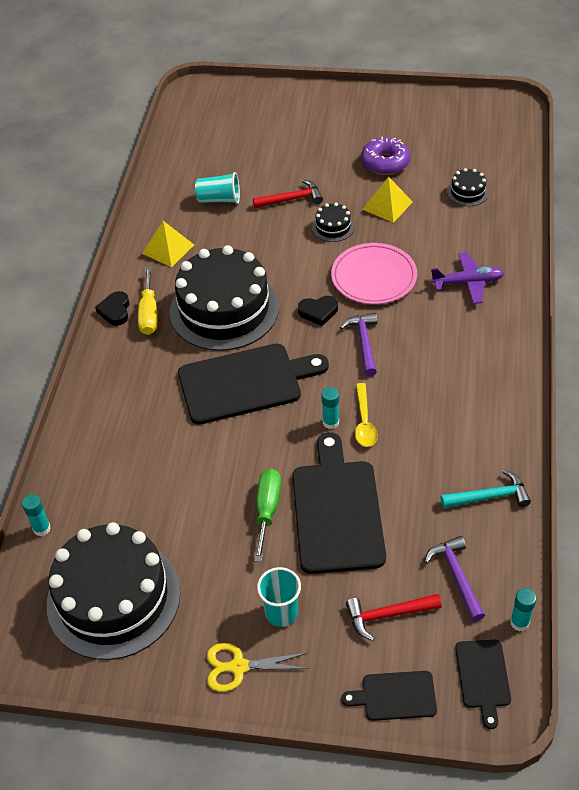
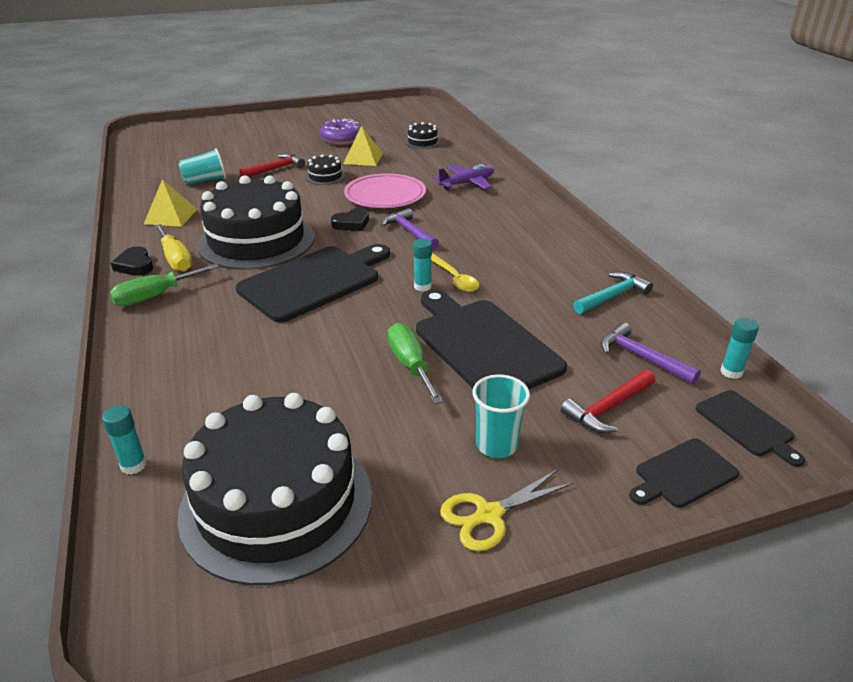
camera: 30 degrees left, 15 degrees down
none -> green screwdriver [110,264,219,306]

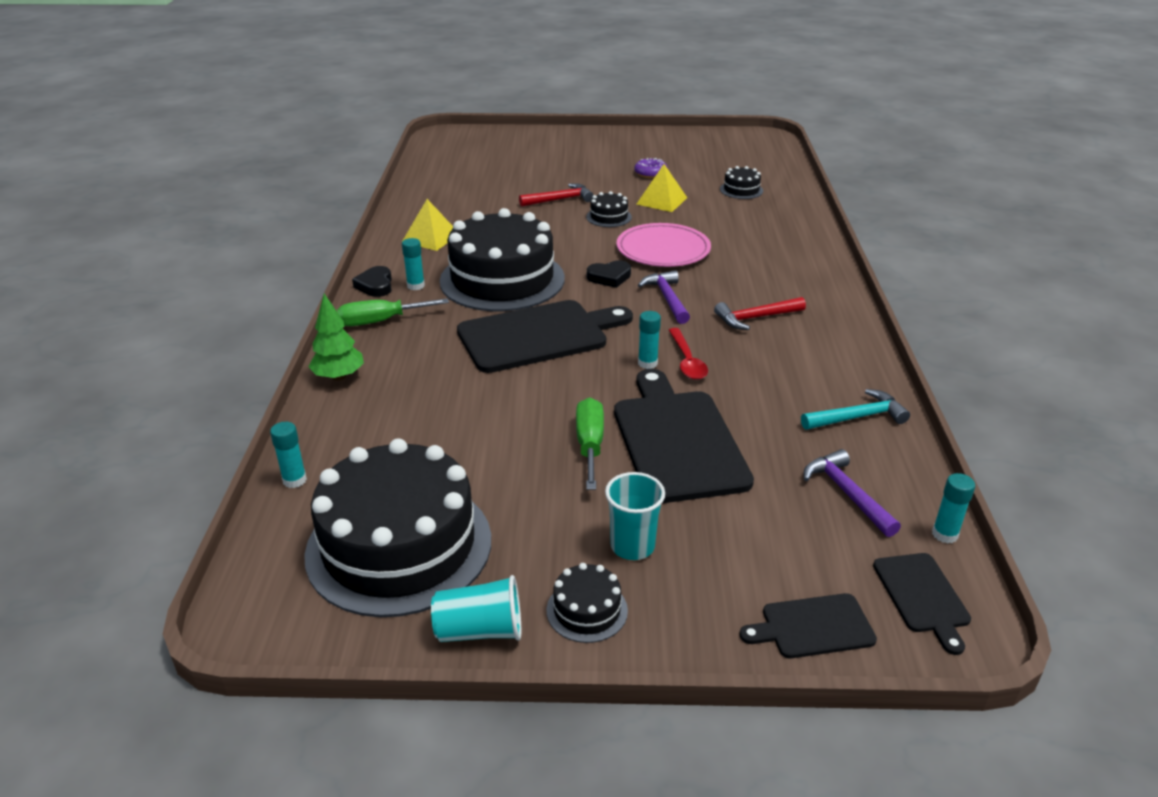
camera: 20 degrees right, 0 degrees up
yellow screwdriver [155,224,193,272] -> turquoise glue stick [402,238,425,290]
turquoise cup [178,148,226,185] -> turquoise cup moved to [431,575,521,642]
purple donut [320,119,361,145] -> purple donut [634,158,668,178], size x0.65
yellow spoon [431,254,479,292] -> red spoon [669,328,708,380]
purple plane [434,164,494,190] -> none
yellow scissors [440,469,573,551] -> black cake [547,563,628,643]
red hammer [561,370,655,433] -> red hammer moved to [714,297,806,330]
none -> green tree [308,294,364,381]

